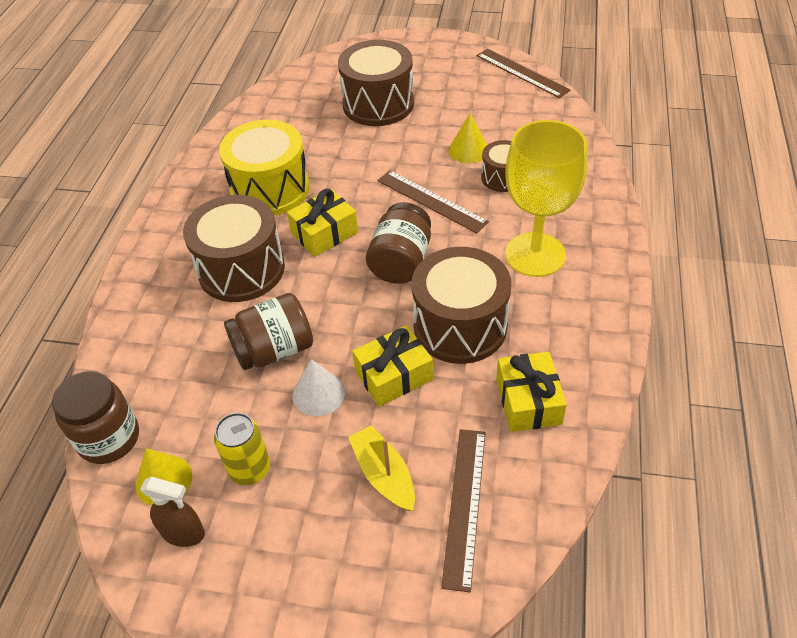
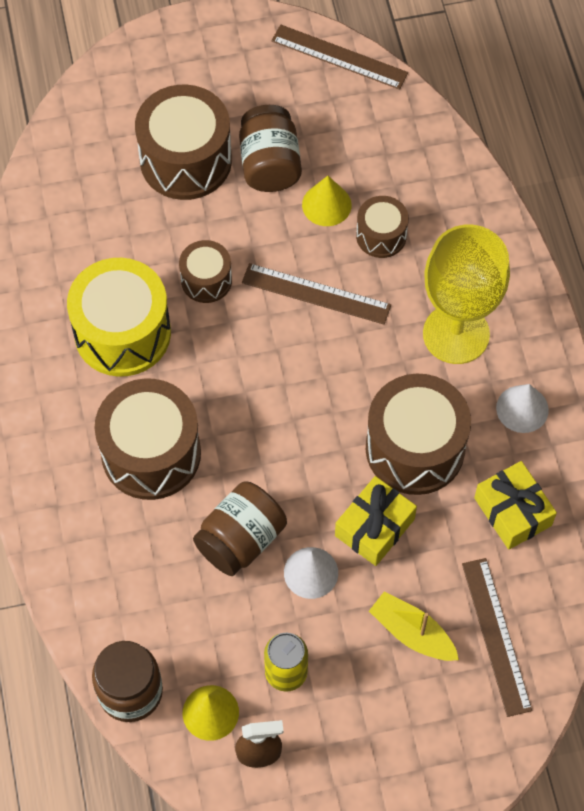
camera: 25 degrees left, 15 degrees up
yellow gift [287,189,358,257] -> none
brown jar [366,202,431,284] -> brown jar moved to [239,105,302,192]
none -> brown drum [179,240,232,303]
none -> white cone [496,384,549,433]

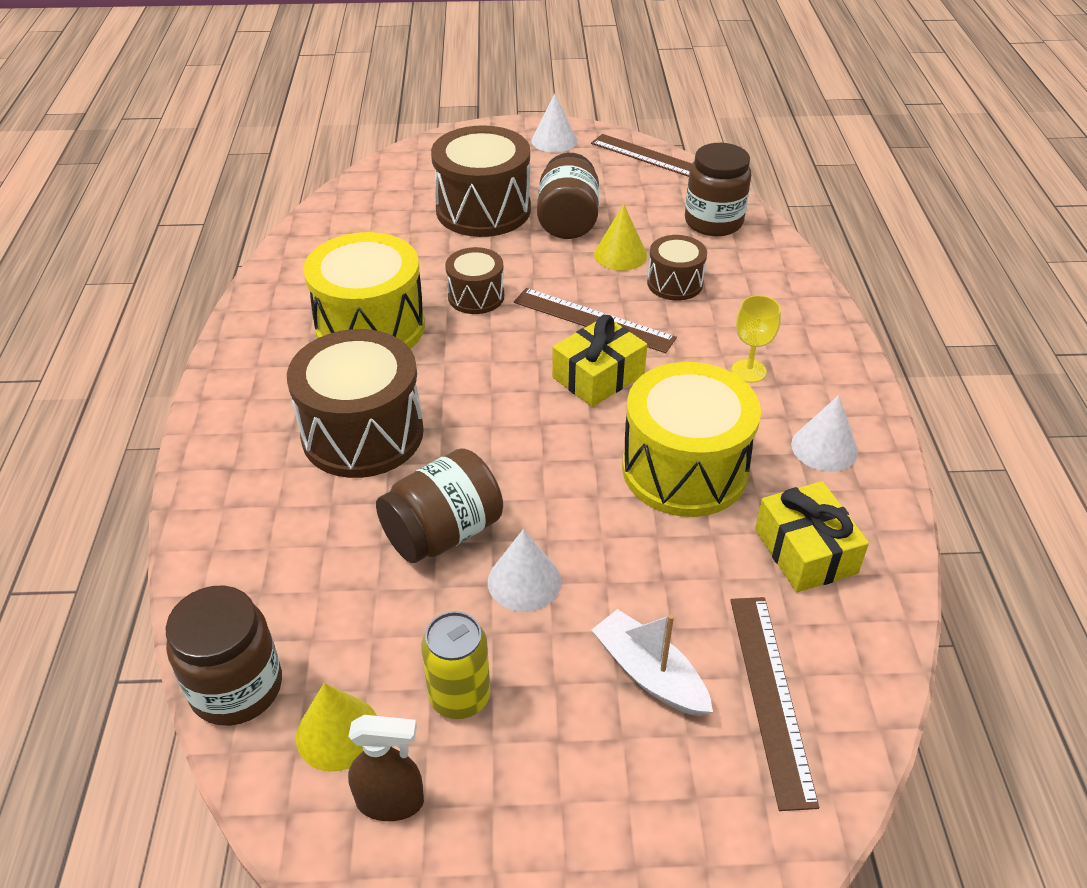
camera: 10 degrees right, 20 degrees down
yellow gift [335,476,417,566] -> yellow gift moved to [552,315,647,407]
brown drum [366,374,471,495] -> yellow drum [622,362,761,517]
yellow boat [369,591,459,661] -> white boat [592,609,713,716]
yellow goblet [423,225,510,364] -> yellow goblet [732,295,781,383], size x0.44
none -> white cone [531,93,577,153]
none -> brown jar [685,143,751,236]

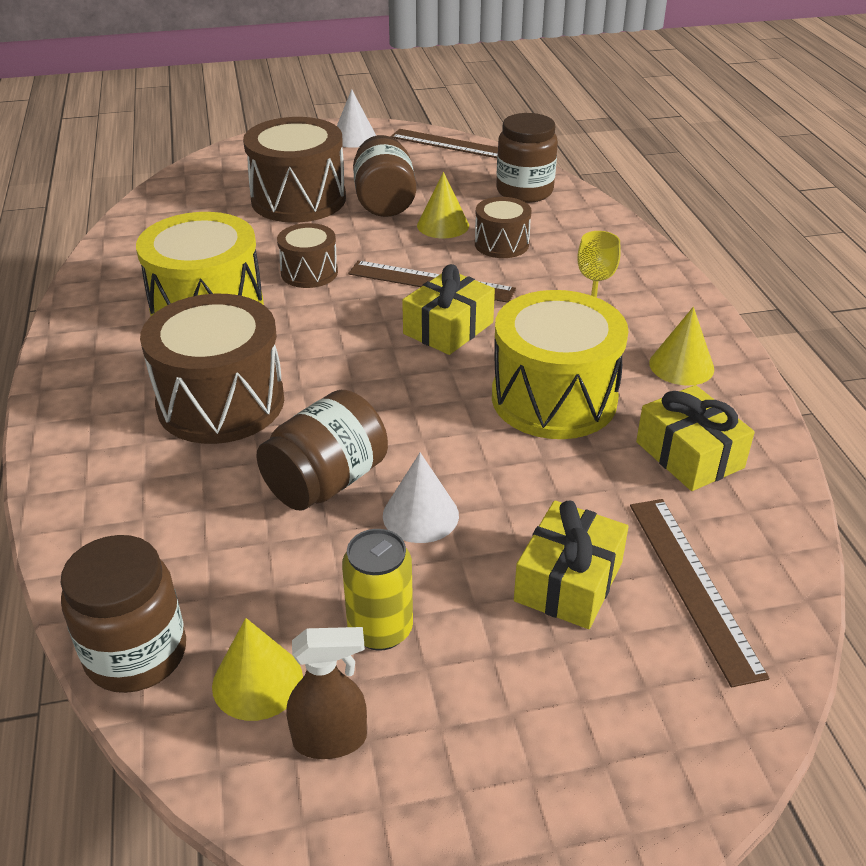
camera: 10 degrees left, 5 degrees down
white boat [592,609,713,716] -> yellow gift [514,500,629,629]
white cone [791,395,858,472] -> yellow cone [649,307,714,386]

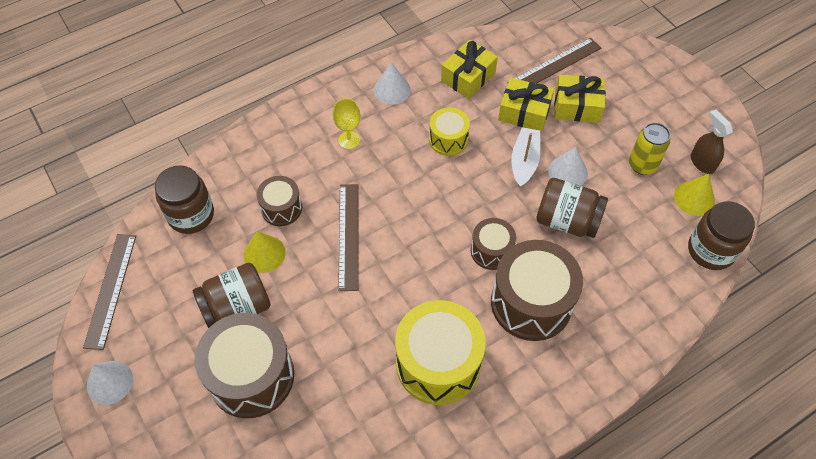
camera: 110 degrees left, 20 degrees up
brown drum [277,223,338,288] -> brown drum moved to [471,218,516,270]
yellow gift [402,264,495,355] -> yellow gift moved to [498,78,554,132]
yellow drum [492,290,629,439] -> yellow drum [429,107,470,156], size x0.54
yellow cone [649,307,714,386] -> white cone [374,62,411,105]
none -> white boat [511,127,541,187]

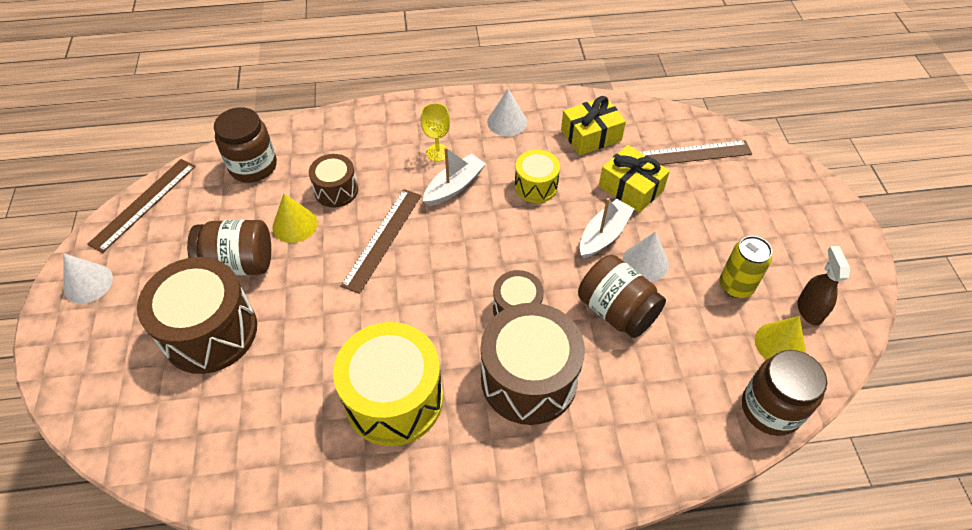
camera: 25 degrees right, 5 degrees down
yellow gift [554,74,606,123] -> none
none -> white boat [423,147,486,206]

